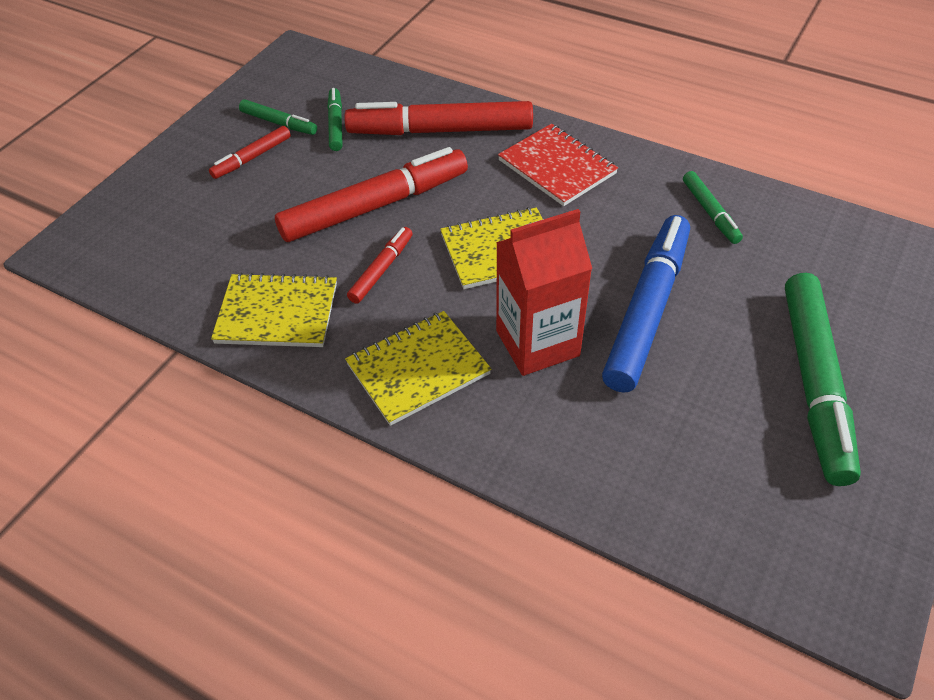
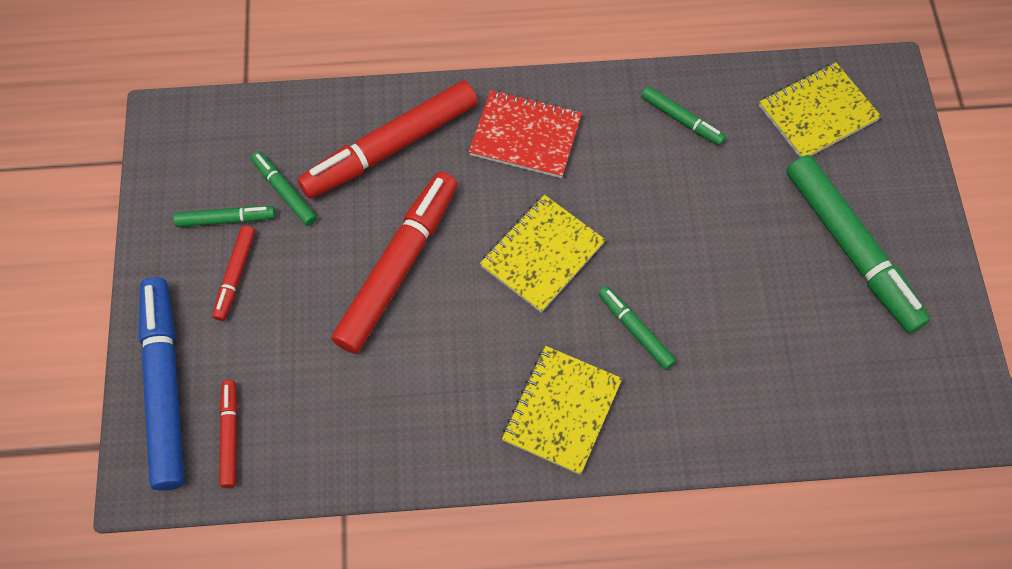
camera: 35 degrees left, 15 degrees up
yellow notebook [211,273,337,347] -> yellow notebook moved to [759,62,881,157]
red marker [347,227,413,304] -> red marker moved to [219,380,238,488]
red carton [496,209,592,376] -> green marker [598,286,676,370]
blue marker [602,215,690,393] -> blue marker moved to [139,277,185,491]

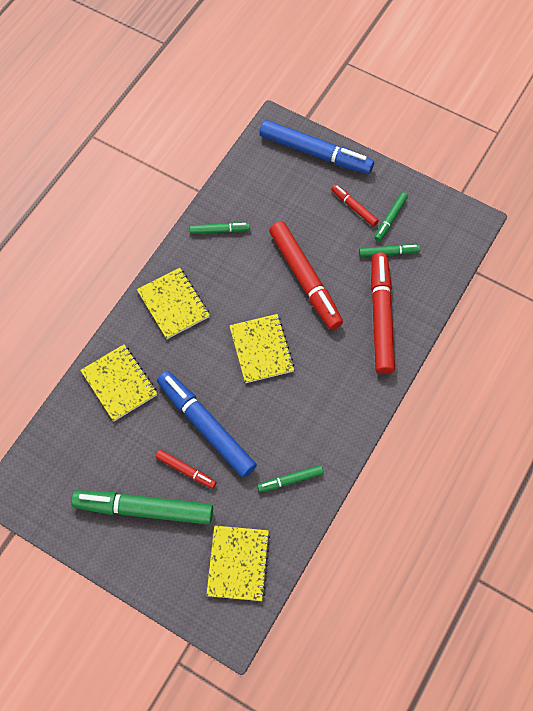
camera: 125 degrees right, 0 degrees up
red marker [219,380,238,488] -> red marker moved to [155,450,216,489]
red notebook [469,90,582,178] -> none
green marker [598,286,676,370] -> green marker moved to [190,222,250,234]
none -> yellow notebook [80,344,157,421]
none -> blue marker [157,371,257,478]

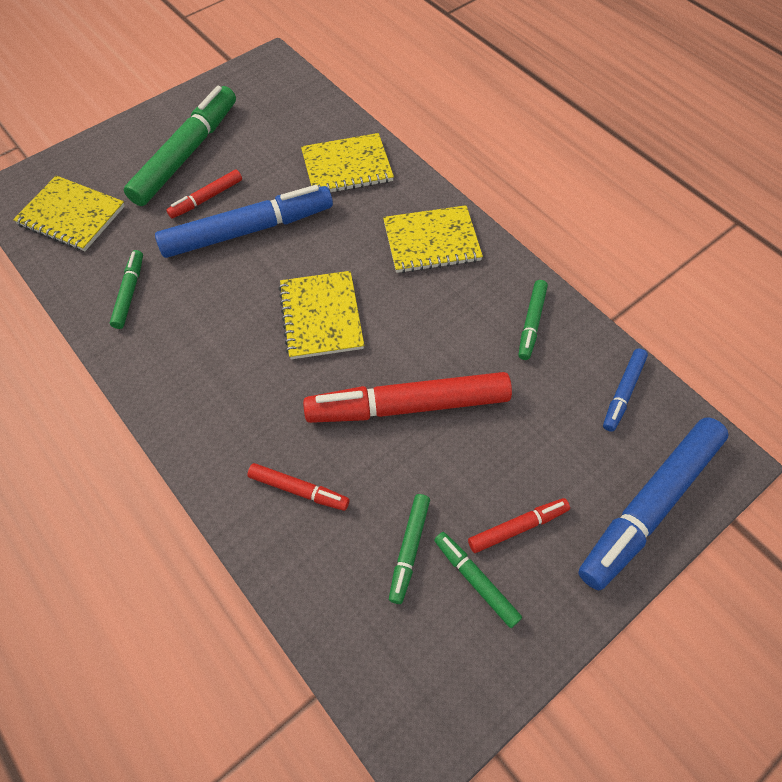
camera: 110 degrees right, 5 degrees down
yellow notebook [229,314,295,383] -> yellow notebook turned 75 degrees clockwise [278,271,364,359]
red marker [371,252,395,374] -> red marker [247,463,349,511], size x0.49
none -> blue marker [603,348,648,432]

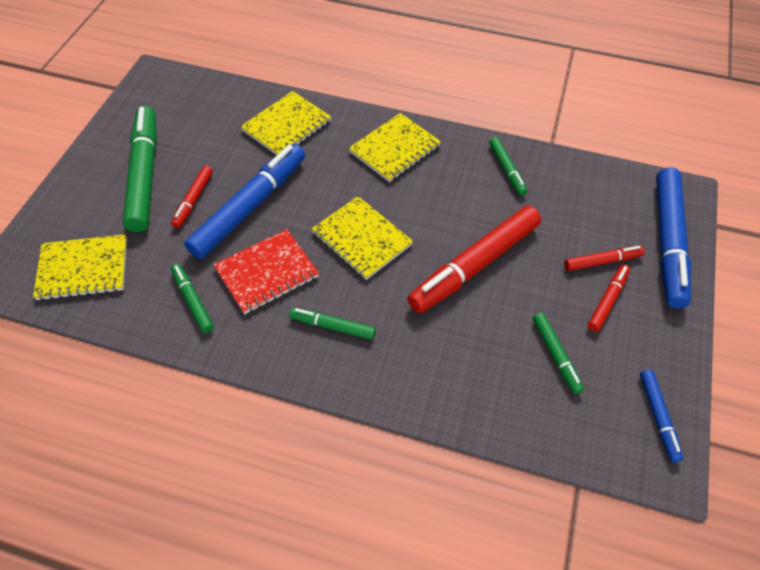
camera: 35 degrees left, 5 degrees down
red marker [247,463,349,511] -> red marker moved to [565,246,645,271]
green marker [434,532,522,628] -> green marker moved to [289,308,376,340]
blue marker [603,348,648,432] -> blue marker moved to [640,370,683,463]
none -> red notebook [213,229,319,314]

